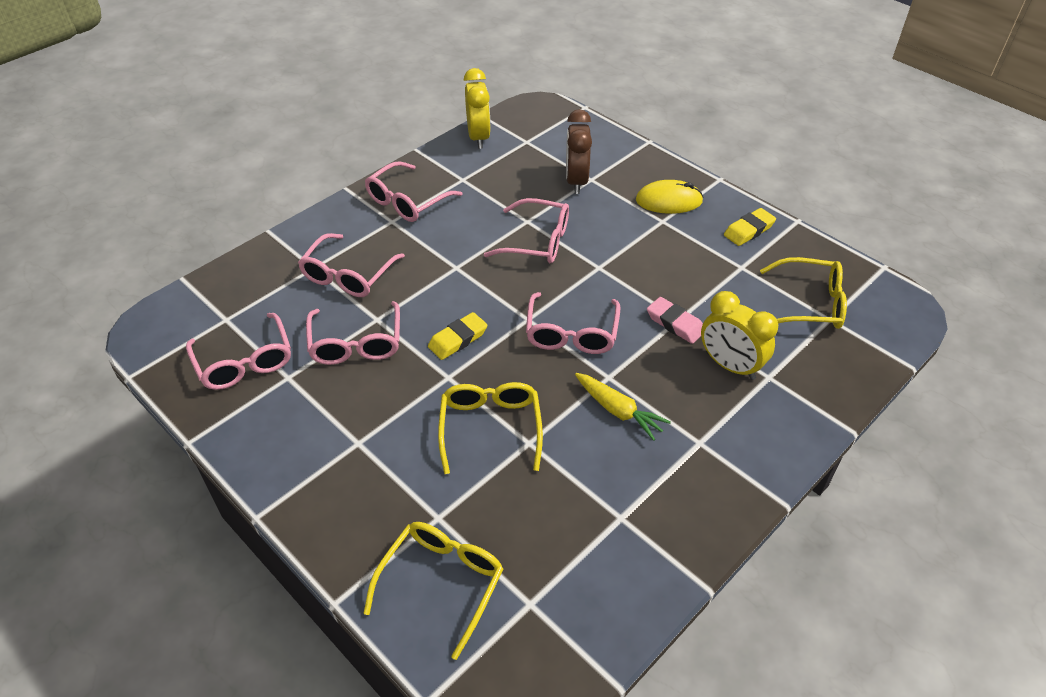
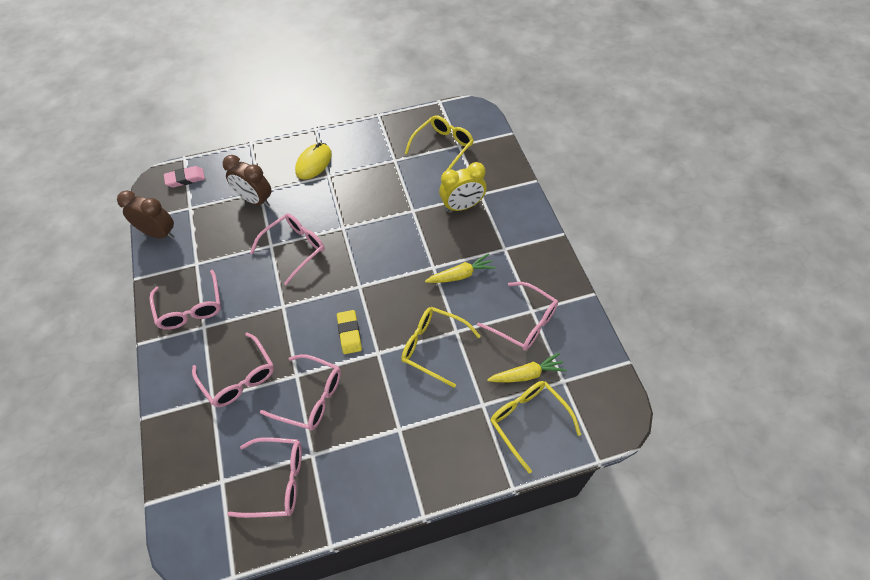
camera: 60 degrees left, 10 degrees up
yellow clock [464,68,491,149] -> brown clock [117,190,174,239]
pink glasses [526,292,621,354] -> pink glasses moved to [477,282,558,351]
pink eraser [647,297,703,344] -> pink eraser moved to [164,166,205,188]
yellow eraser [724,208,776,246] -> none
none -> yellow carrot [487,353,567,382]

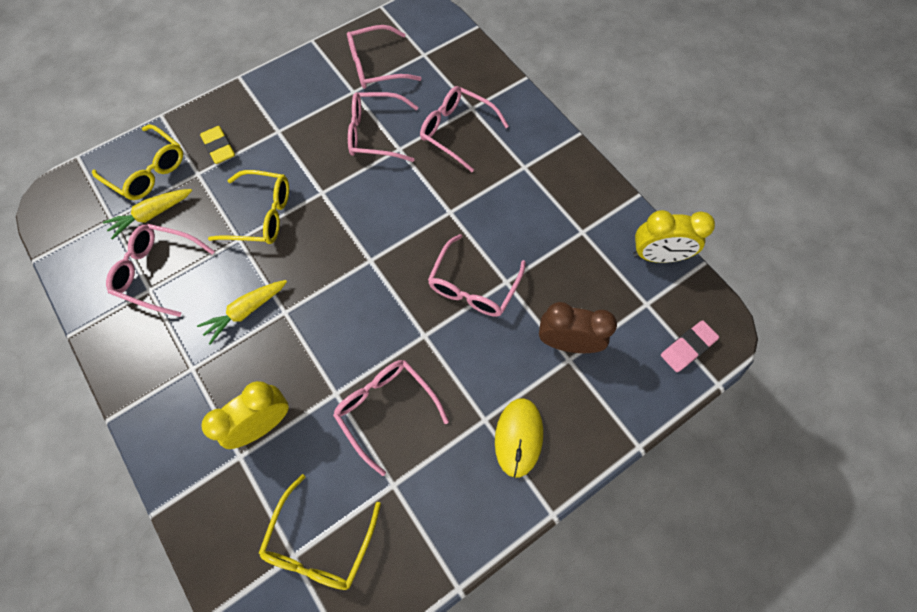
camera: 160 degrees right, 10 degrees up
brown clock [117,190,174,239] -> yellow clock [633,210,715,263]
pink glasses [149,270,221,330] -> pink glasses moved to [333,360,449,476]
yellow eraser [337,310,362,354] -> yellow eraser moved to [200,126,235,164]

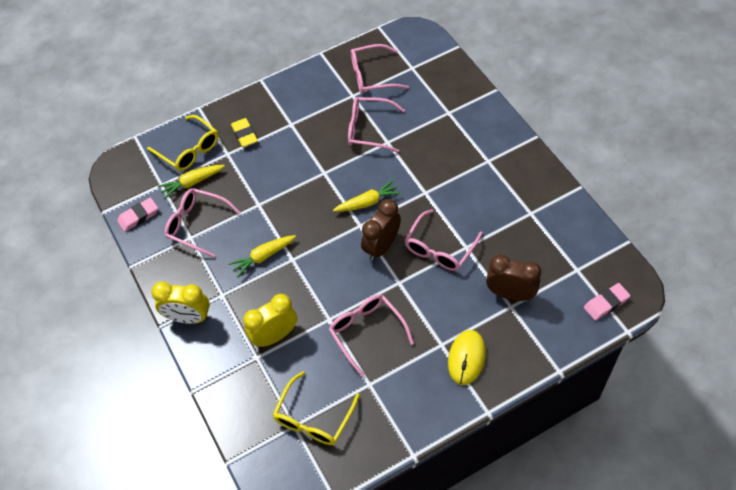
camera: 10 degrees right, 10 degrees down
yellow glasses [208,170,289,244] -> none
pink glasses [420,86,509,172] -> none
yellow clock [633,210,715,263] -> yellow clock moved to [151,281,210,324]
none -> pink eraser [117,197,158,232]
none -> yellow carrot [333,180,402,212]
none -> brown clock [361,199,401,261]

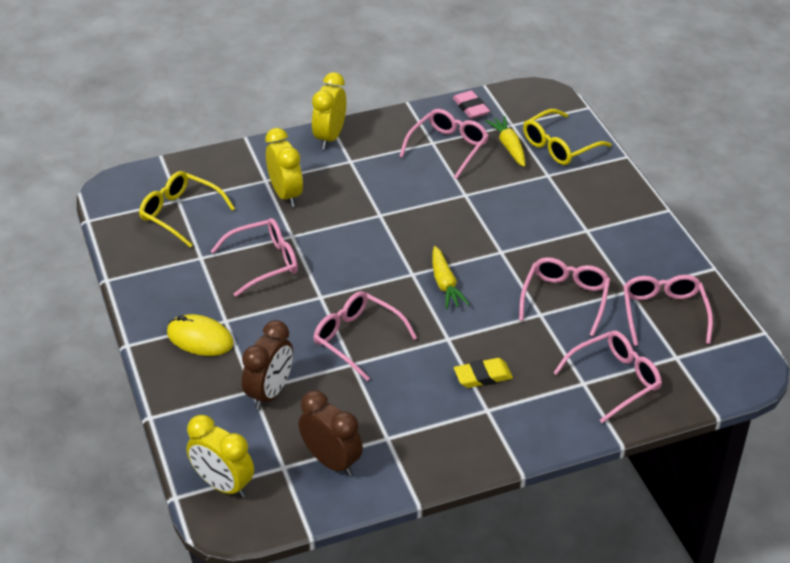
camera: 95 degrees right, 15 degrees down
yellow carrot [228,235,296,278] -> none
yellow eraser [231,118,258,147] -> yellow eraser moved to [454,358,513,388]
brown clock [361,199,401,261] -> brown clock moved to [299,391,363,476]
pink eraser [584,283,631,321] -> yellow clock [186,415,254,498]
none -> pink glasses [554,331,662,423]

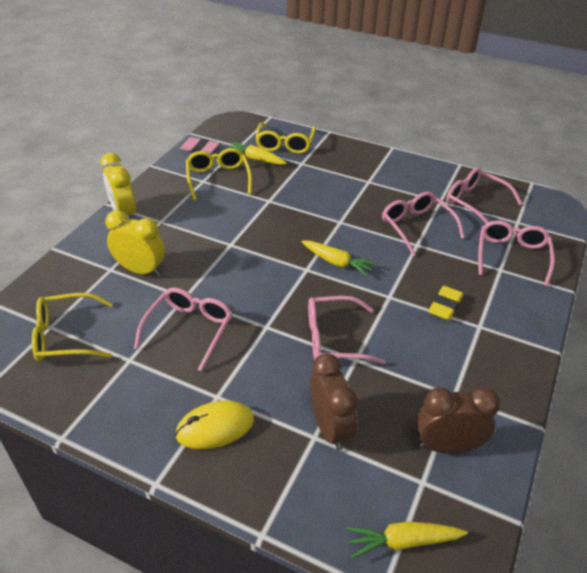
camera: 45 degrees left, 0 degrees up
yellow clock [186,415,254,498] -> yellow carrot [346,522,468,559]
pink glasses [399,109,489,179] -> yellow glasses [186,148,252,201]

